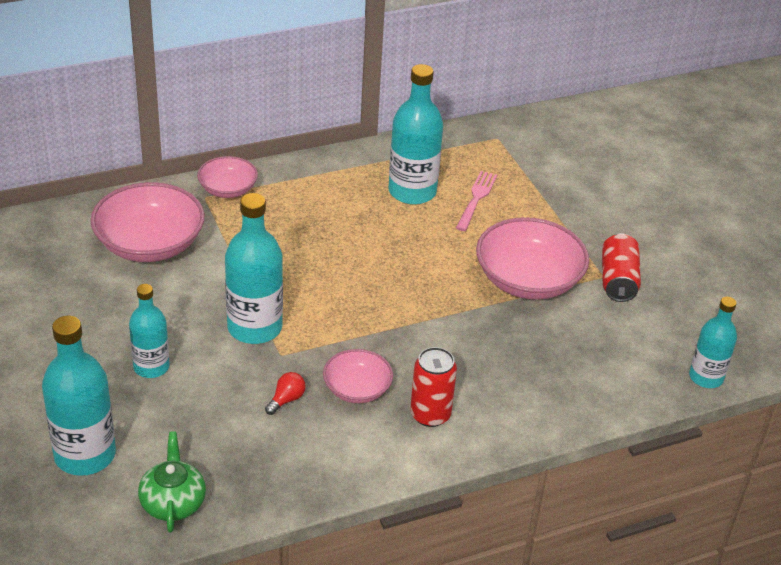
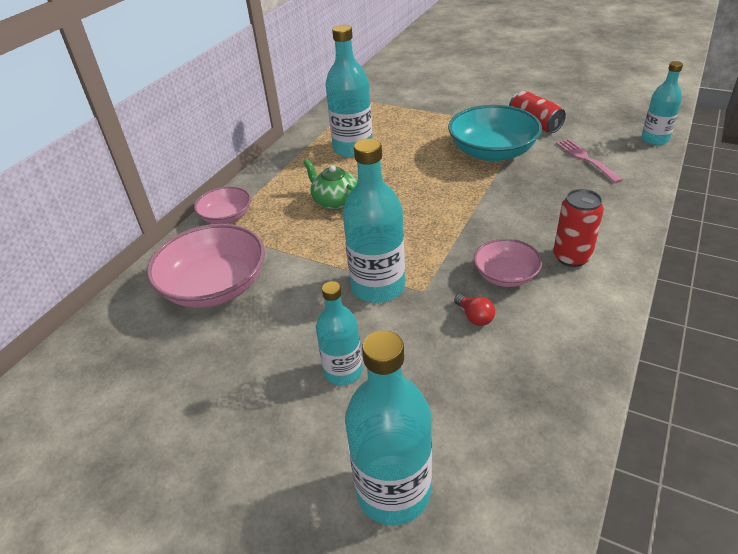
camera: 35 degrees left, 0 degrees up
green teapot [138,431,206,533] -> green teapot moved to [303,159,358,210]
red light bulb [265,372,306,415] -> red light bulb turned 150 degrees clockwise [454,294,495,326]
pink fork [456,171,497,231] -> pink fork moved to [556,139,622,183]
pink bowl [476,217,589,300] -> turquoise bowl [448,105,542,161]

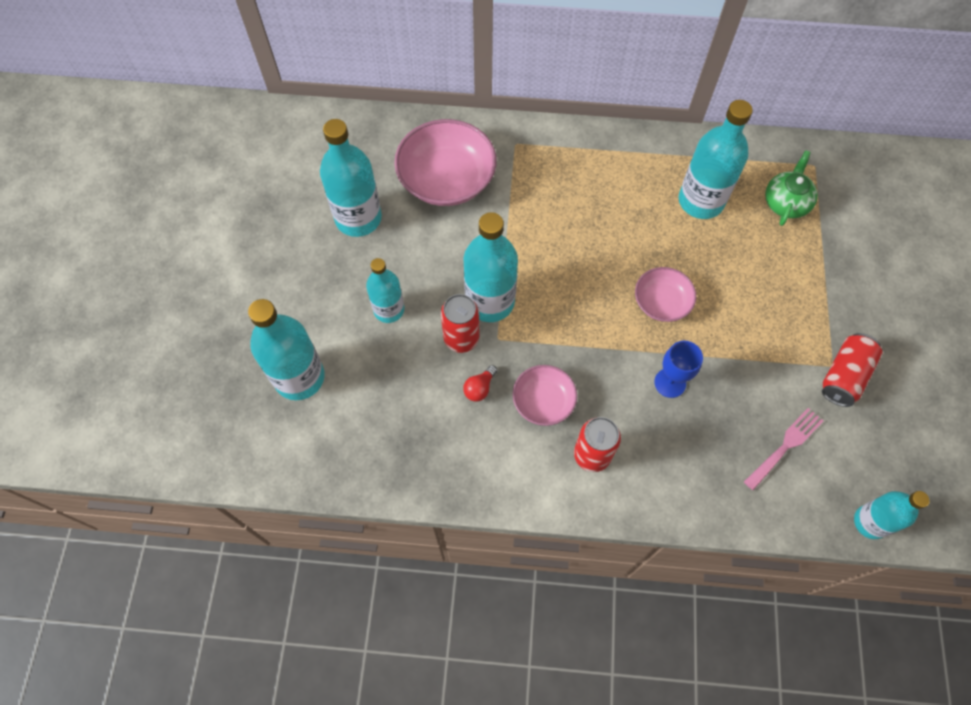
camera: 65 degrees right, 25 degrees up
pink bowl [194,186,251,224] -> pink bowl moved to [635,267,696,322]
green teapot [303,159,358,210] -> green teapot moved to [765,151,818,226]
turquoise bowl [448,105,542,161] -> none
none -> turquoise bottle [320,119,382,237]
none -> red can [441,294,479,353]
none -> blue goblet [654,341,703,398]

